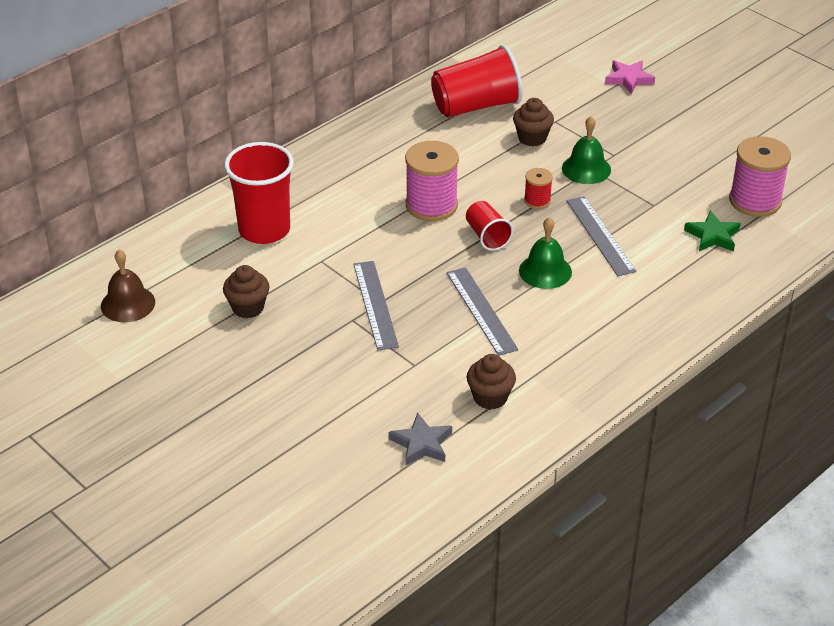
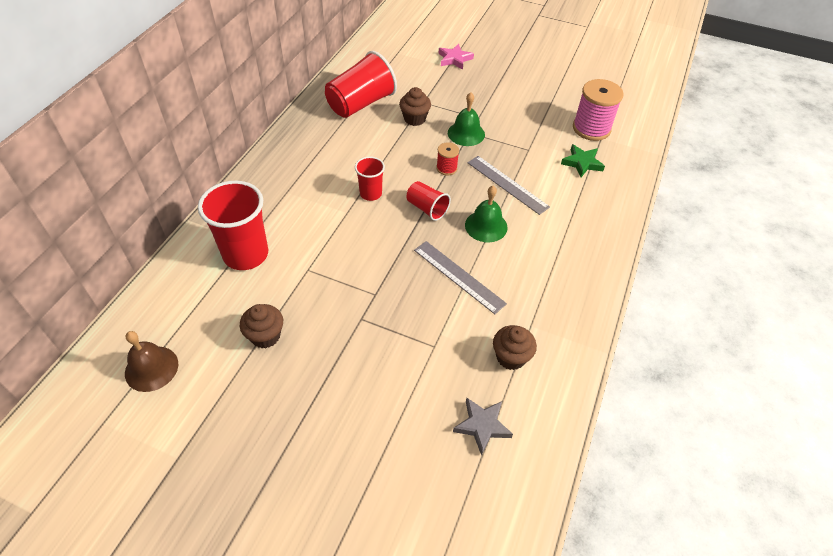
camera: 25 degrees left, 10 degrees up
grey ruler [353,261,399,351] -> none
pink spool [405,141,459,221] -> red cup [355,157,385,201]

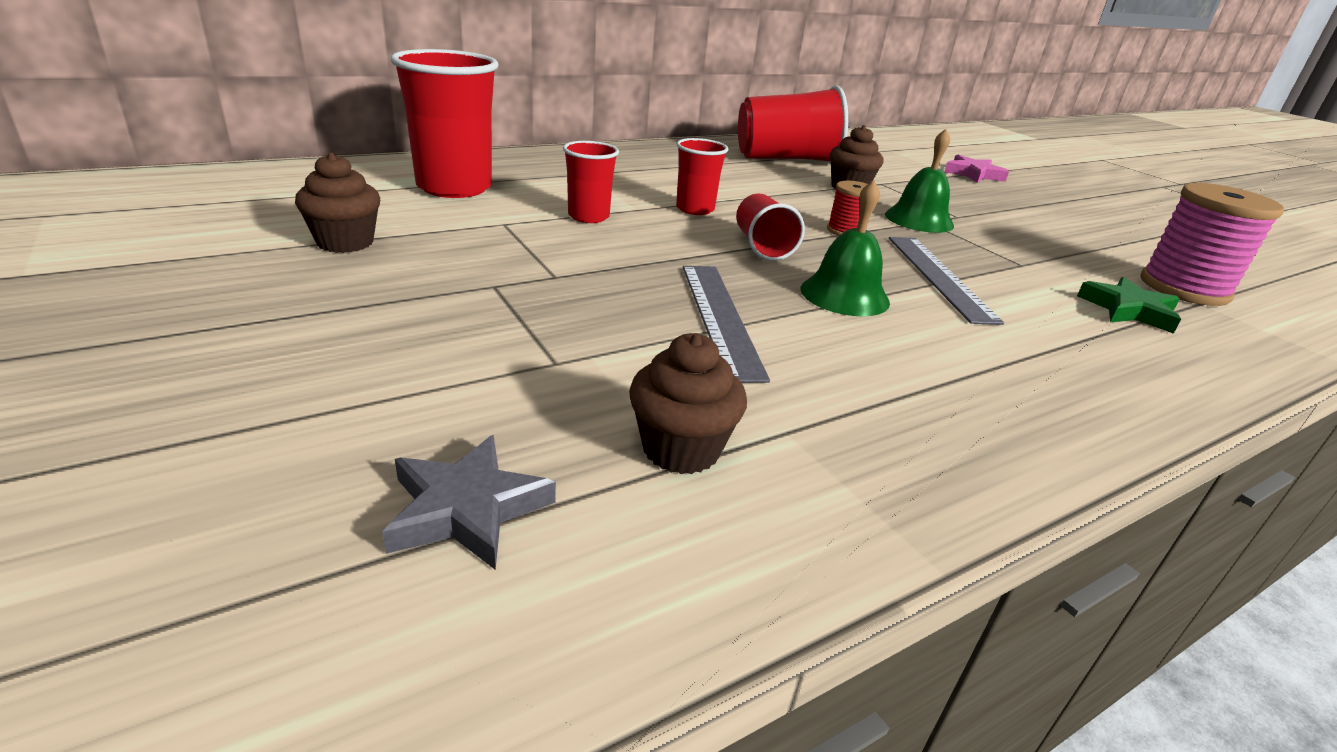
camera: 35 degrees right, 20 degrees down
brown bell [125,331,178,392] -> none
none -> red cup [563,141,619,223]

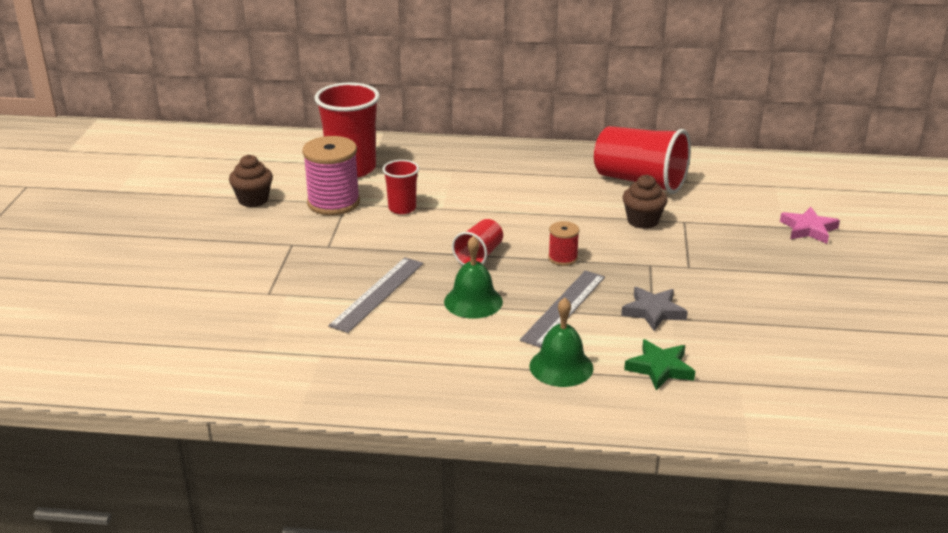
camera: 40 degrees right, 0 degrees up
grey star [382,435,556,570] -> grey star moved to [621,287,688,331]
brown cupcake [629,333,747,474] -> none
red cup [676,138,729,215] -> none
green bell [885,129,954,233] -> green bell moved to [530,298,593,387]
pink spool [1140,183,1284,306] -> pink spool moved to [302,136,360,215]

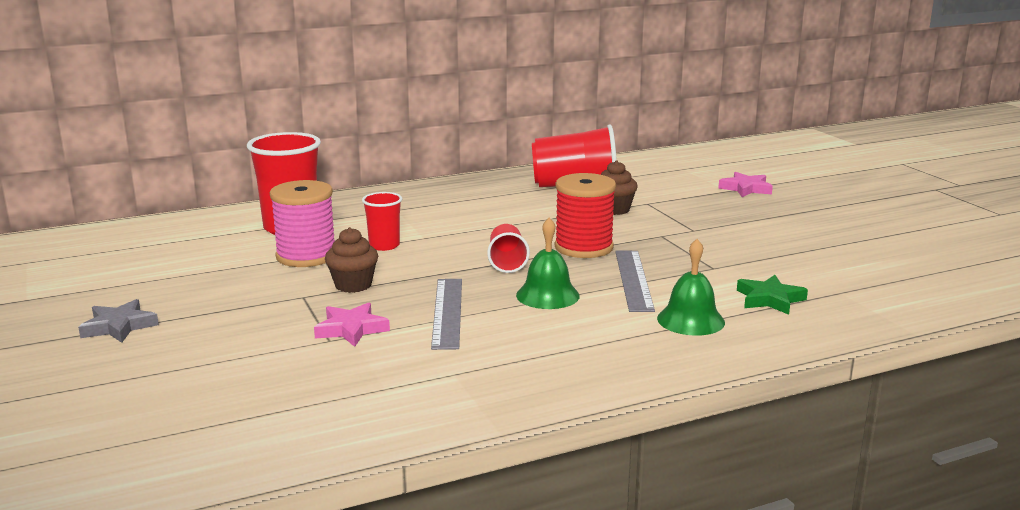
camera: 30 degrees left, 10 degrees down
brown cupcake [229,155,273,207] -> brown cupcake moved to [325,227,378,293]
red spool [548,221,579,266] -> red spool [554,173,616,258], size x1.94
grey star [621,287,688,331] -> grey star moved to [78,299,159,343]
none -> pink star [314,302,390,347]

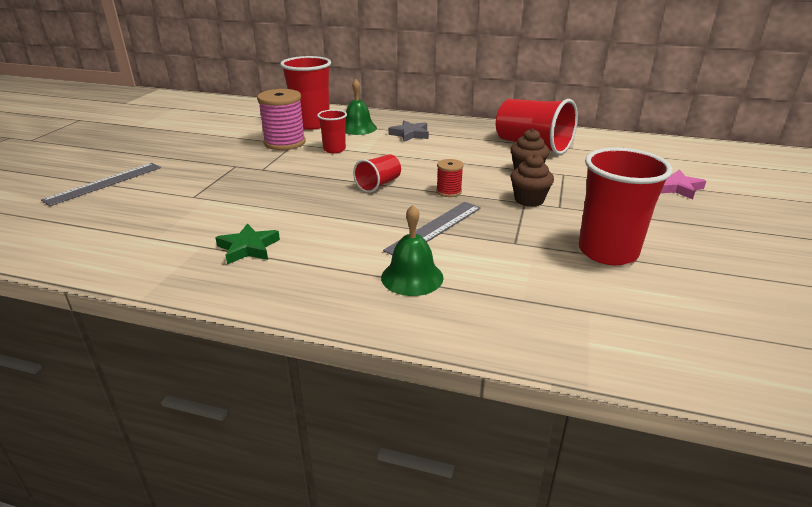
camera: 40 degrees right, 10 degrees up
grey star [78,299,159,343] -> grey star moved to [388,121,429,142]
pink star [314,302,390,347] -> none
brown cupcake [325,227,378,293] -> brown cupcake moved to [511,154,554,207]
grey ruler [431,279,462,350] -> grey ruler moved to [41,163,161,206]
green bell [516,218,580,309] -> green bell moved to [345,79,377,135]
red spool [554,173,616,258] -> red spool [436,159,463,197], size x0.52
green star [737,275,808,315] -> green star moved to [215,223,280,264]
none -> red cup [578,148,673,265]

